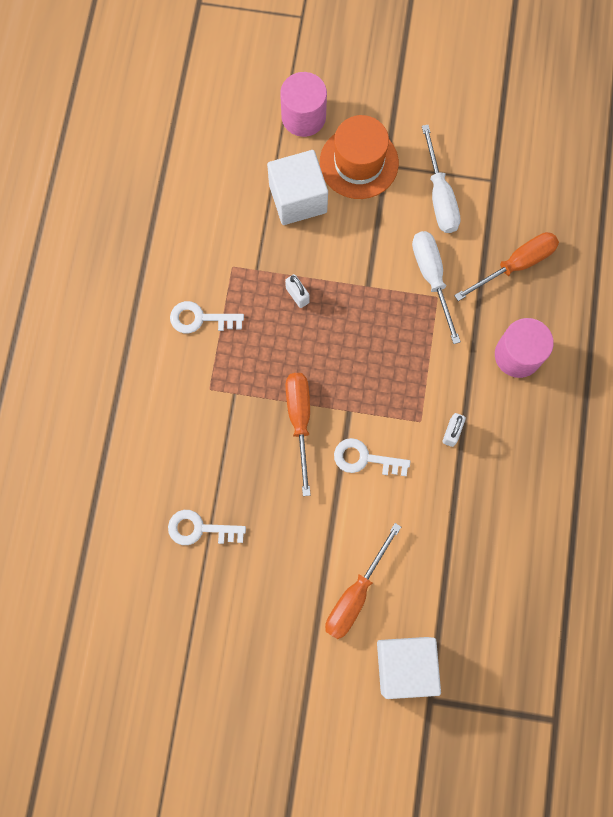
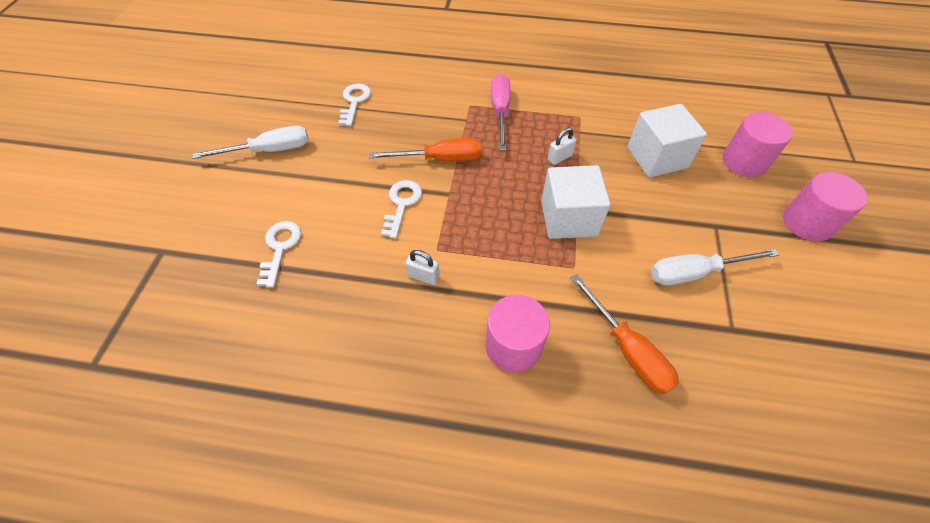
camera: 90 degrees right, 20 degrees down
white key [170,301,244,333] -> white key moved to [257,221,301,287]
orange hat [320,115,399,199] -> none
orange screwdriver [325,523,401,639] -> none
white cube [377,637,441,699] -> white cube moved to [541,165,611,239]
white screwdriver [412,231,461,344] -> white screwdriver moved to [192,126,309,159]
none -> pink screwdriver [491,74,510,151]
none -> pink cylinder [783,172,867,242]

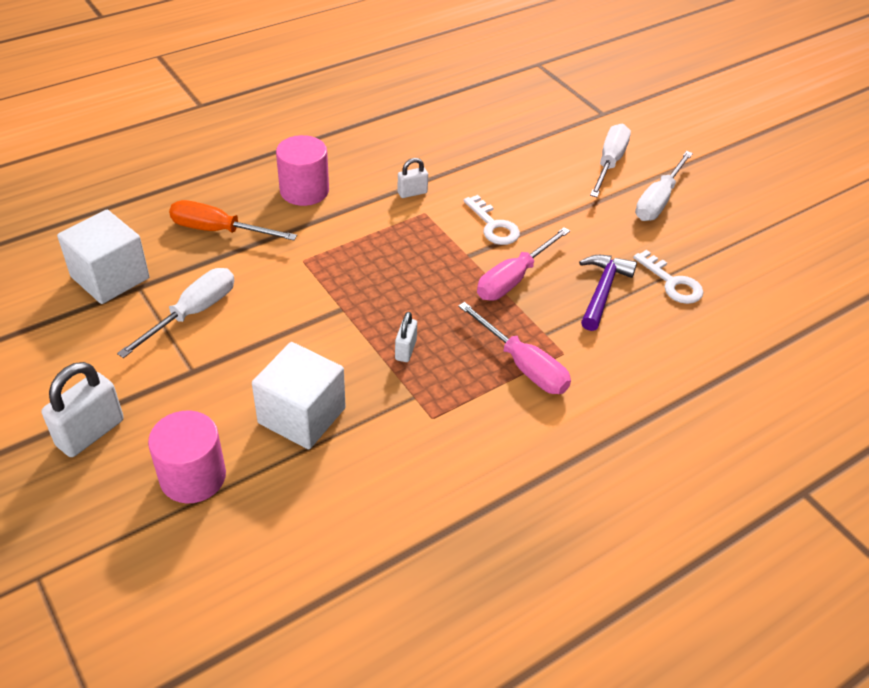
camera: 135 degrees right, 10 degrees down
white key [257,221,301,287] -> none
orange screwdriver [369,138,482,162] -> pink screwdriver [477,227,570,301]
white cube [541,165,611,239] -> white cube moved to [57,210,149,304]
pink cylinder [783,172,867,242] -> white padlock [42,362,124,457]
none -> purple hammer [579,255,637,331]
none -> white screwdriver [590,124,631,197]

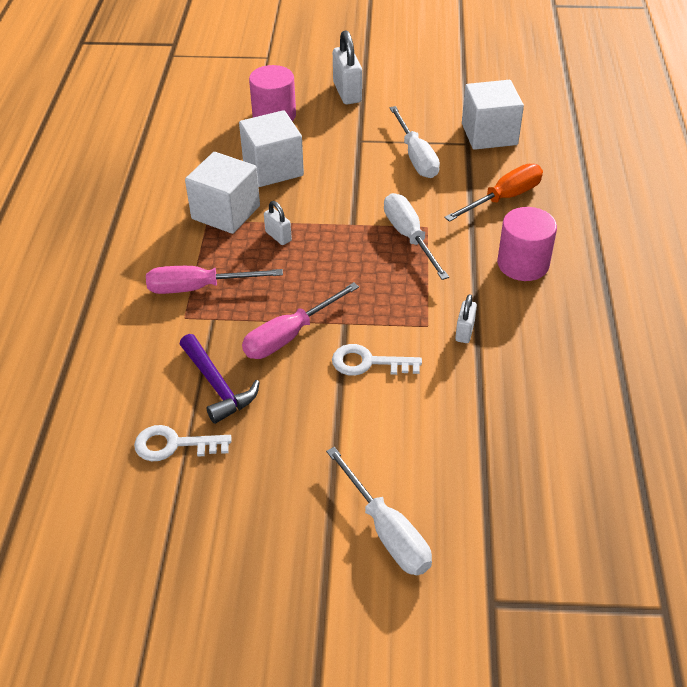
camera: 130 degrees right, 0 degrees up
pink screwdriver [477,227,570,301] -> pink screwdriver turned 120 degrees counterclockwise [242,282,359,359]
white screwdriver [635,151,693,221] -> white screwdriver moved to [384,193,449,280]
none -> white cube [185,152,260,234]

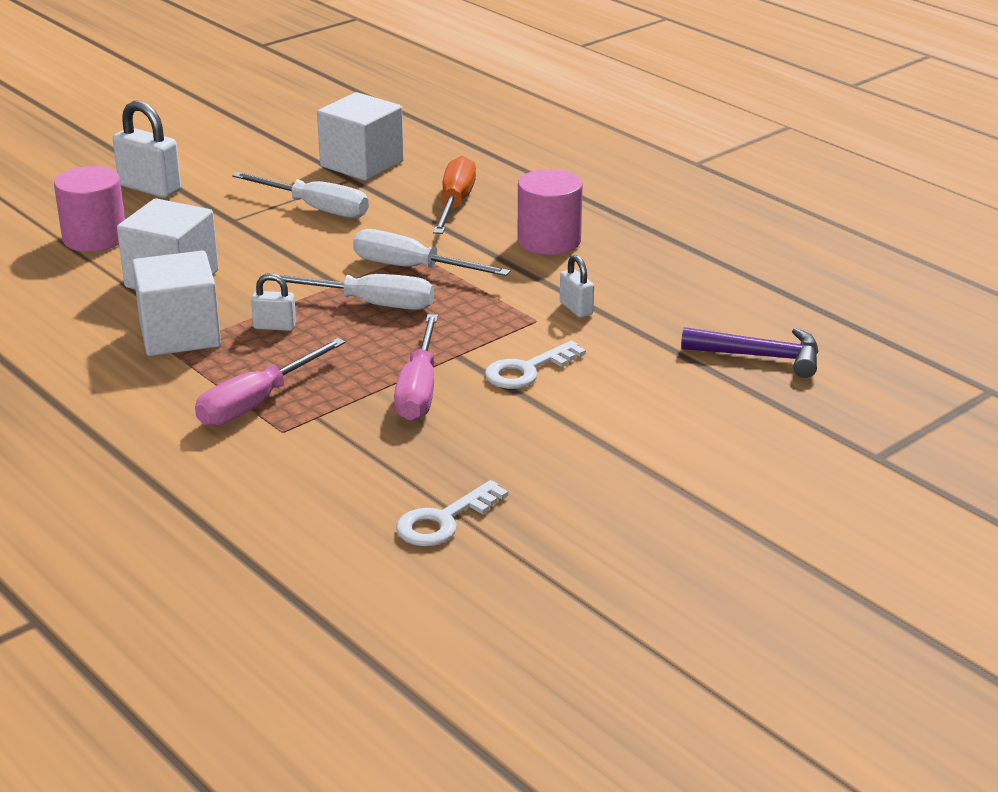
camera: 45 degrees left, 15 degrees down
purple hammer [180,334,259,424] -> purple hammer moved to [681,327,819,378]
white screwdriver [326,447,432,575] -> white screwdriver moved to [270,274,434,310]

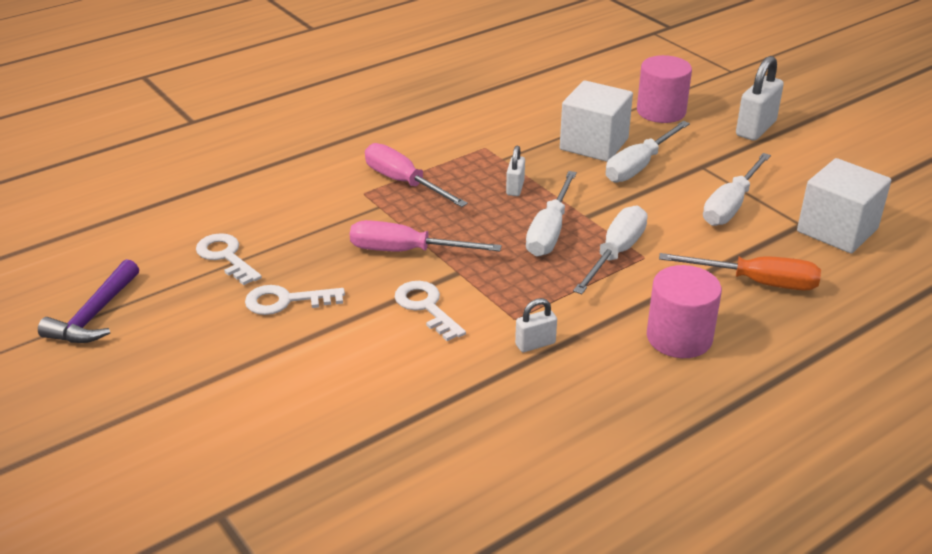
camera: 95 degrees right, 5 degrees up
white cube [132,251,221,356] -> none
purple hammer [681,327,819,378] -> purple hammer moved to [38,259,139,343]
none -> white key [245,285,345,315]
none -> white screwdriver [606,121,690,182]

